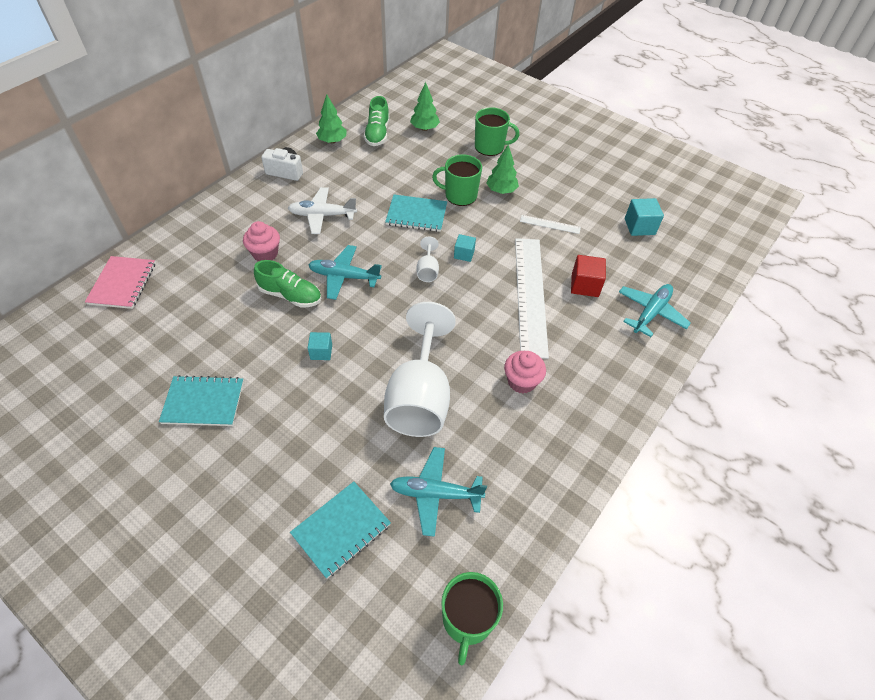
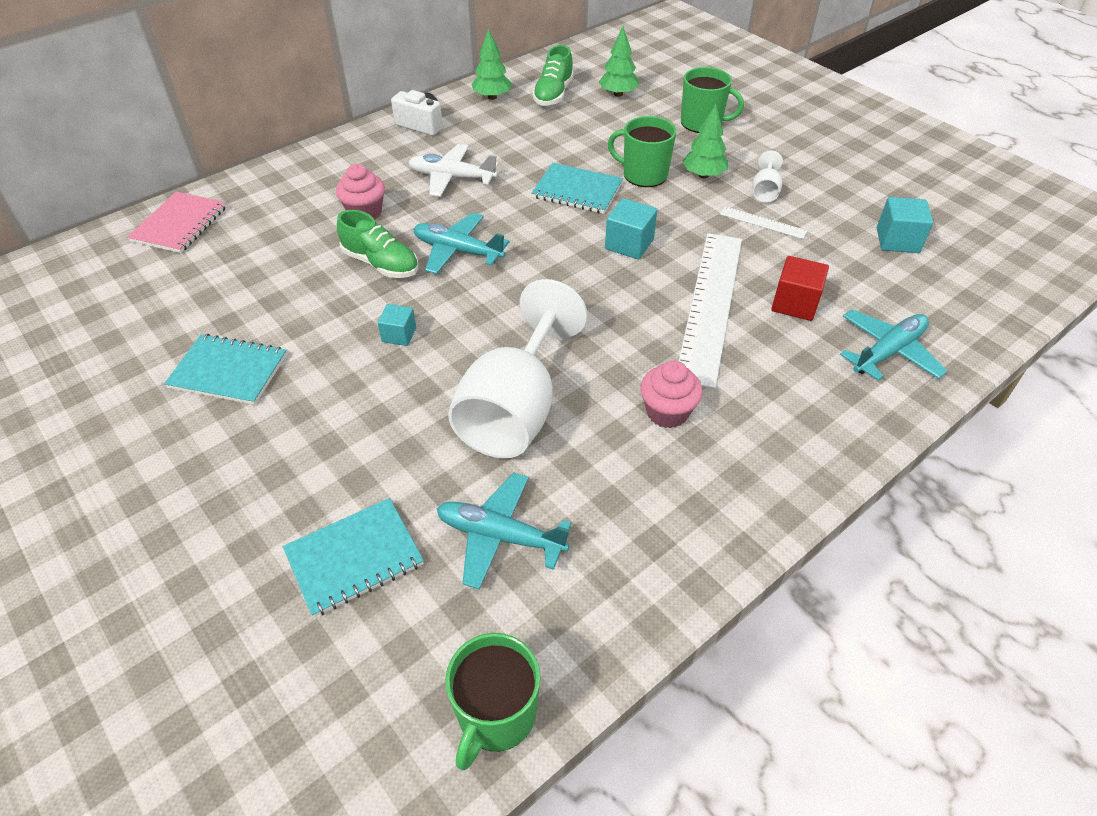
camera: 15 degrees right, 5 degrees down
white goblet [417,236,439,282] -> white goblet moved to [752,150,783,203]
turquoise cube [454,234,476,262] -> turquoise cube [605,198,657,260], size x1.53

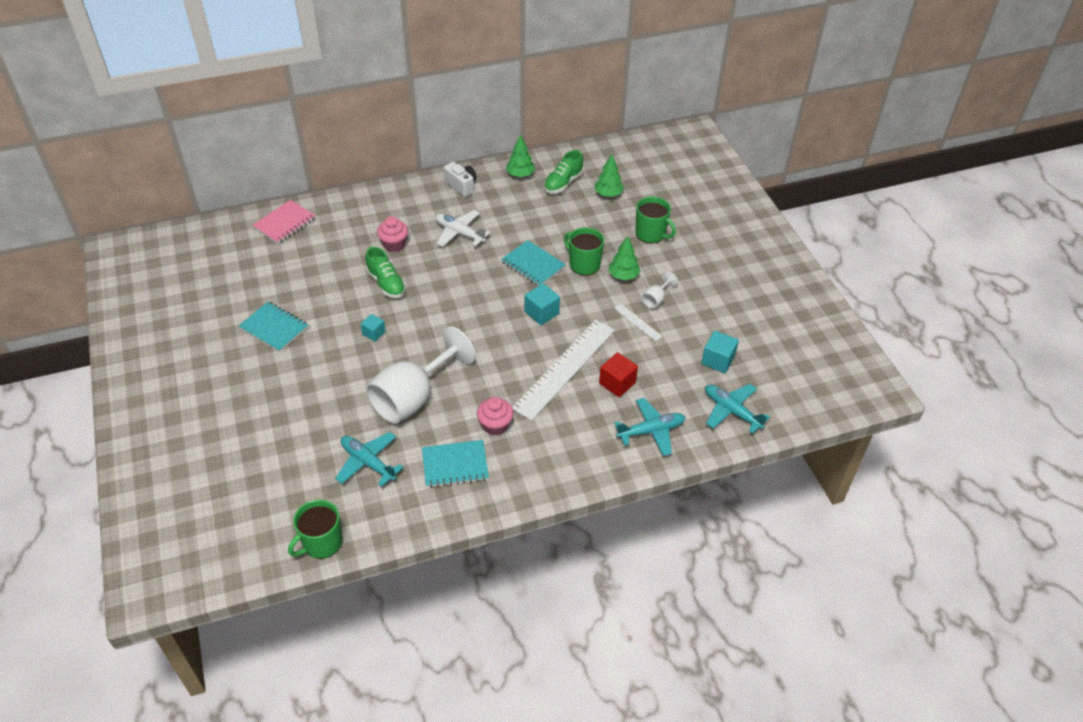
camera: 20 degrees right, 0 degrees up
turquoise notebook [283,498,424,617] -> turquoise notebook moved to [422,440,489,488]
turquoise plane [413,213,510,274] -> turquoise plane moved to [705,384,770,434]

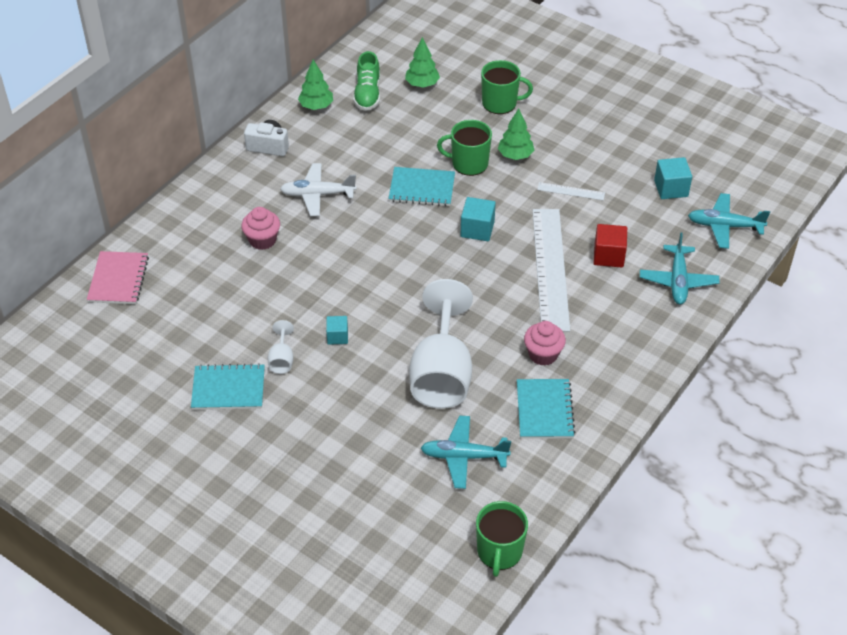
camera: 35 degrees left, 0 degrees up
green shoe [365,247,406,298] -> none
turquoise notebook [422,440,489,488] -> turquoise notebook turned 45 degrees counterclockwise [517,379,575,439]
turquoise plane [614,398,686,456] -> turquoise plane turned 150 degrees clockwise [640,232,720,304]
white goblet [642,272,678,309] -> white goblet moved to [268,320,294,374]

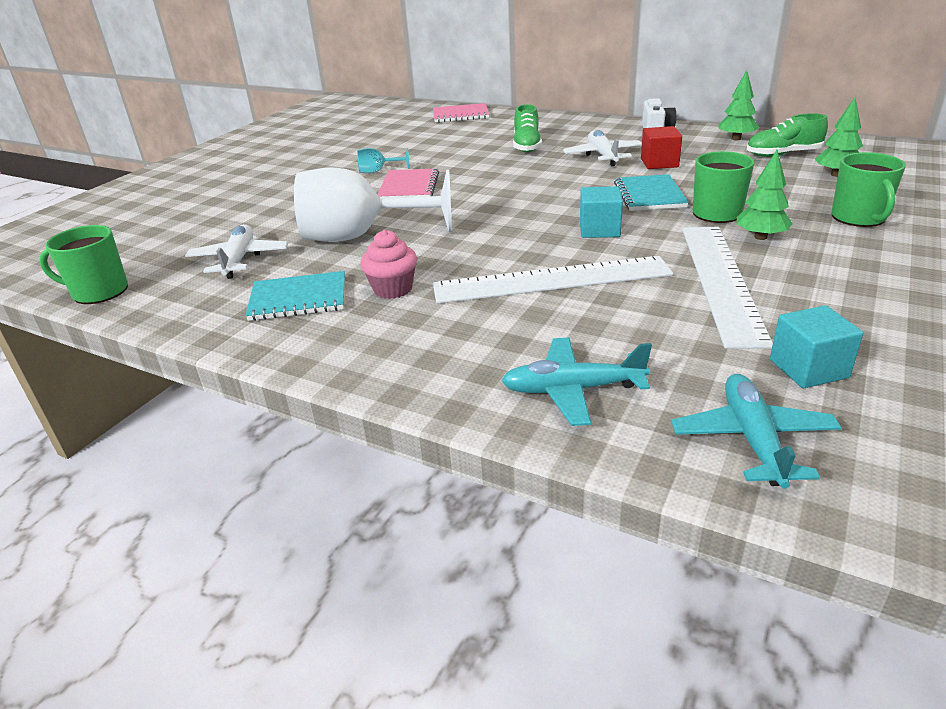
camera: 85 degrees right, 15 degrees down
turquoise notebook [191,363,265,410] -> none
pink cupcake [242,207,280,250] -> green shoe [513,104,542,152]
white goblet [268,320,294,374] -> turquoise goblet [357,148,410,173]
turquoise cube [326,316,348,345] -> pink notebook [377,168,439,199]
turquoise plane [421,416,511,489] -> white plane [185,224,288,279]
white ruler [537,182,605,200] -> white ruler [682,227,773,349], size x2.35
red cube [594,224,627,267] -> red cube moved to [641,126,682,169]

